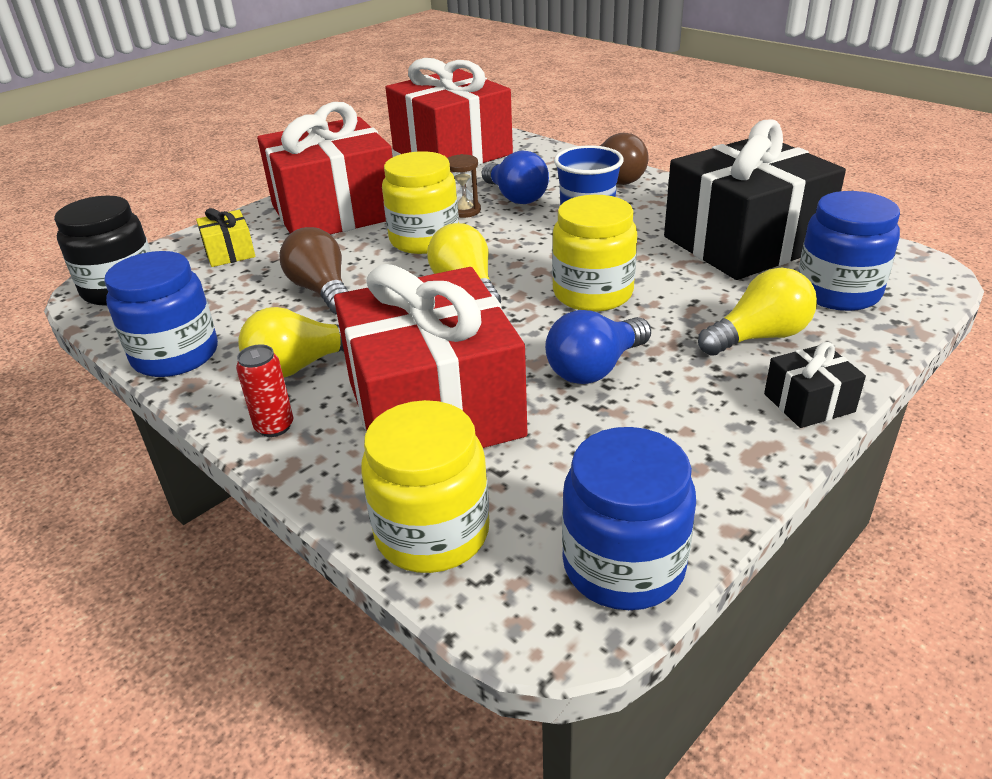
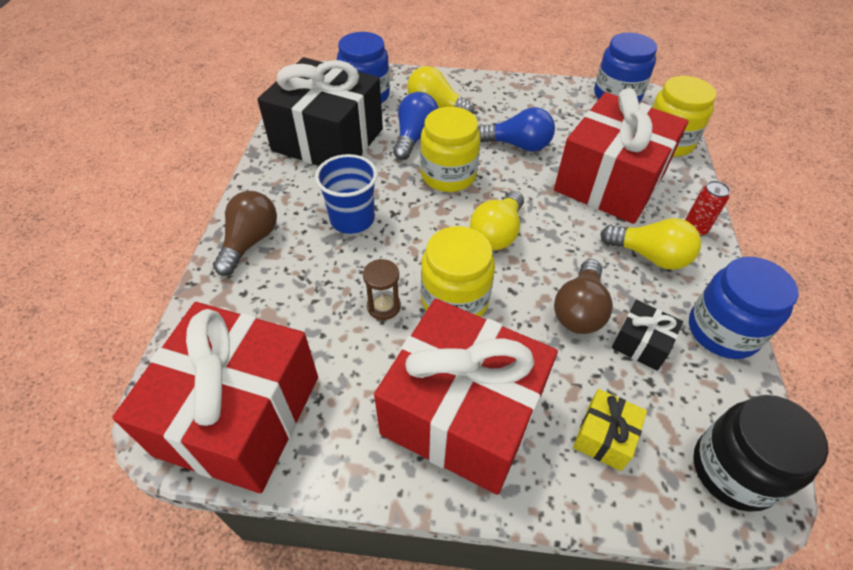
camera: 130 degrees left, 15 degrees up
blue light bulb [482,150,549,204] -> blue light bulb moved to [393,92,439,160]
black gift [764,342,866,428] -> black gift moved to [612,300,683,371]

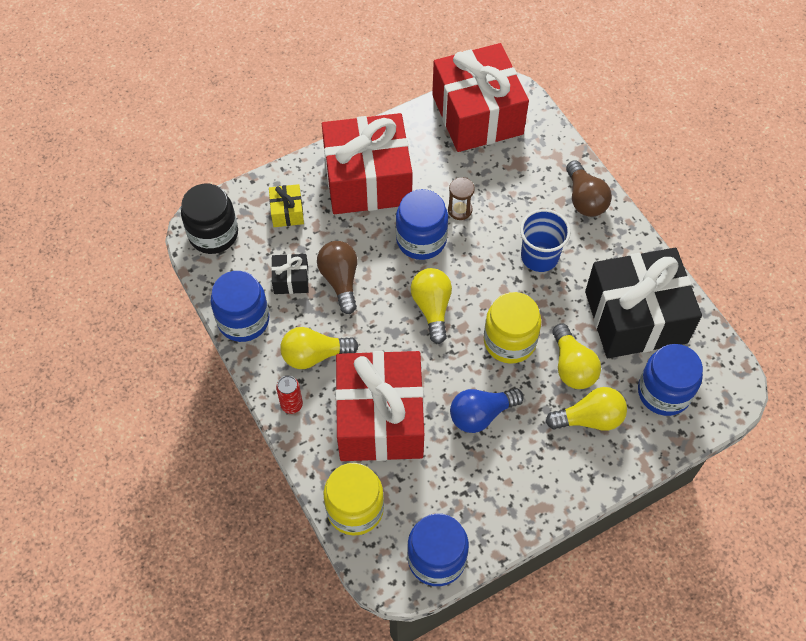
camera: 145 degrees right, 10 degrees up
blue light bulb [393,92,439,160] -> yellow light bulb [552,323,601,389]
yellow jar [421,226,495,317] -> blue jar [396,189,448,260]

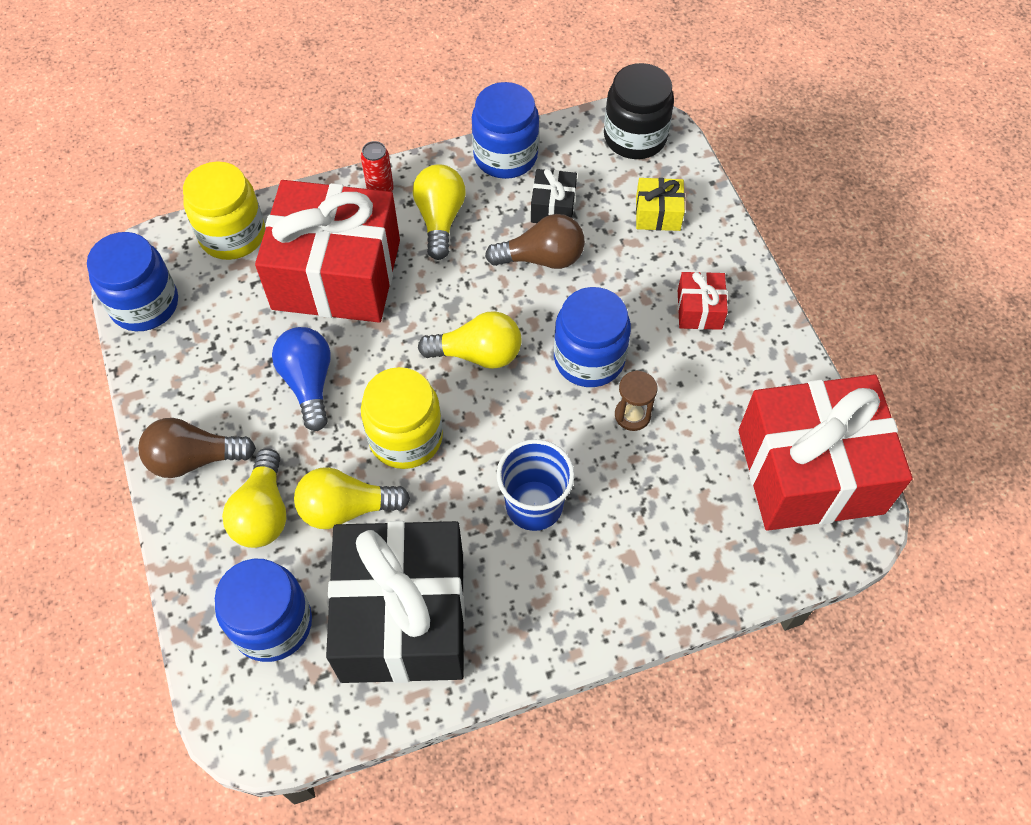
camera: 100 degrees right, 0 degrees up
red gift [322,113,413,214] -> red gift [678,272,728,330], size x0.41
brown light bulb [566,160,612,217] -> brown light bulb moved to [138,418,256,478]

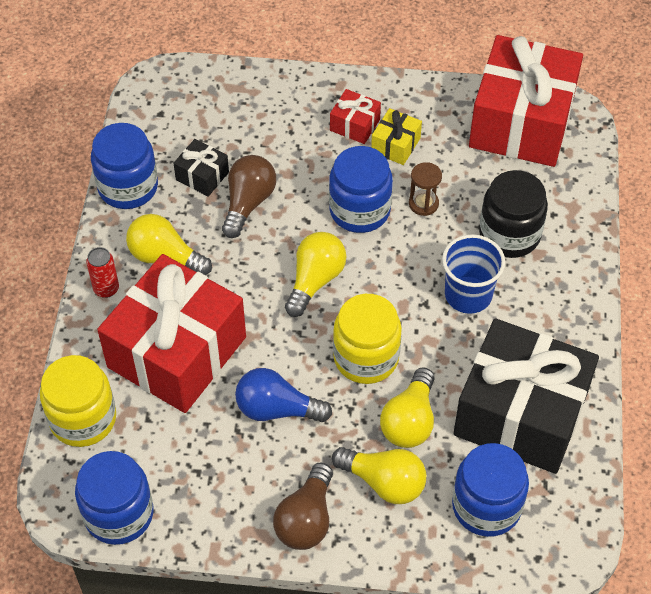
camera: 65 degrees left, 5 degrees down
black jar [604,63,674,159] -> black jar moved to [479,170,548,258]
yellow gift [636,178,685,231] -> yellow gift moved to [371,108,422,165]

